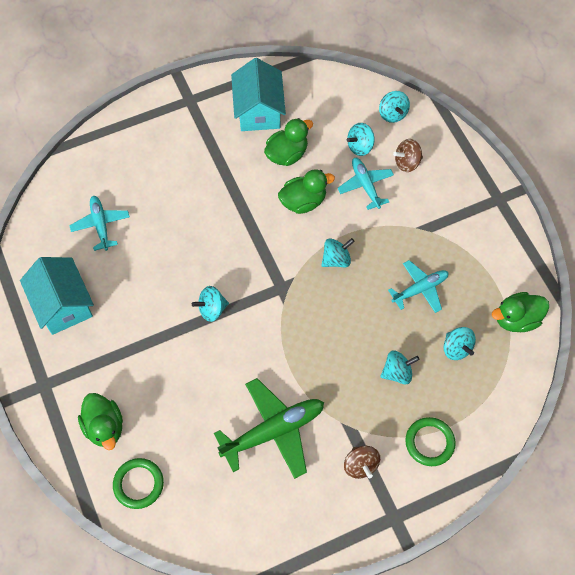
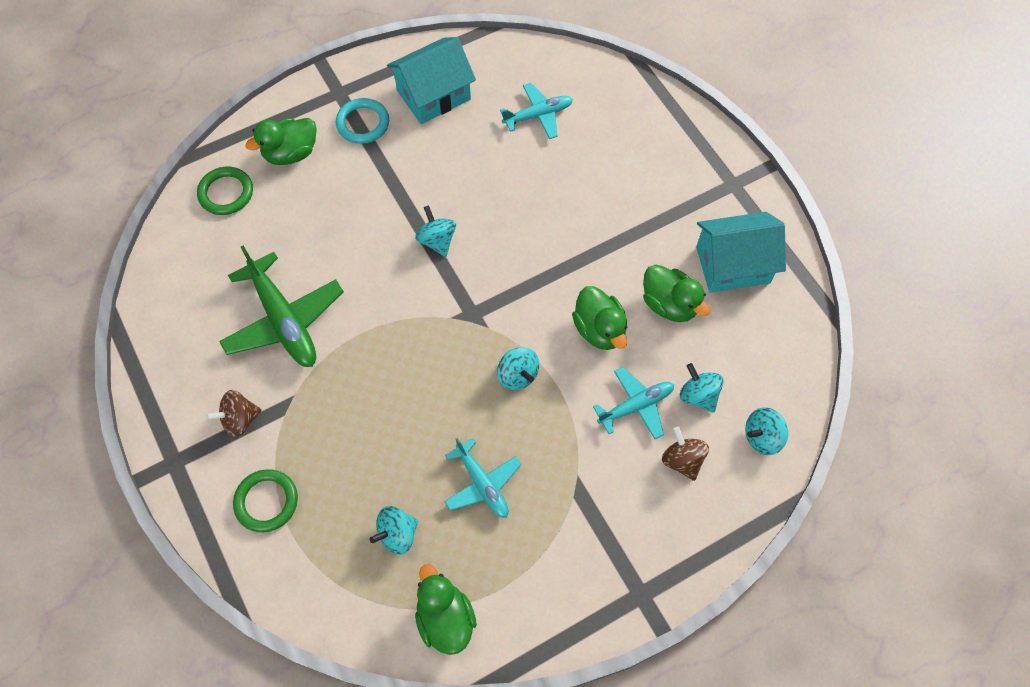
camera: 85 degrees right, 0 degrees up
turquoise spinning top [380,351,420,384] -> none
none -> turquoise ring [336,98,389,144]

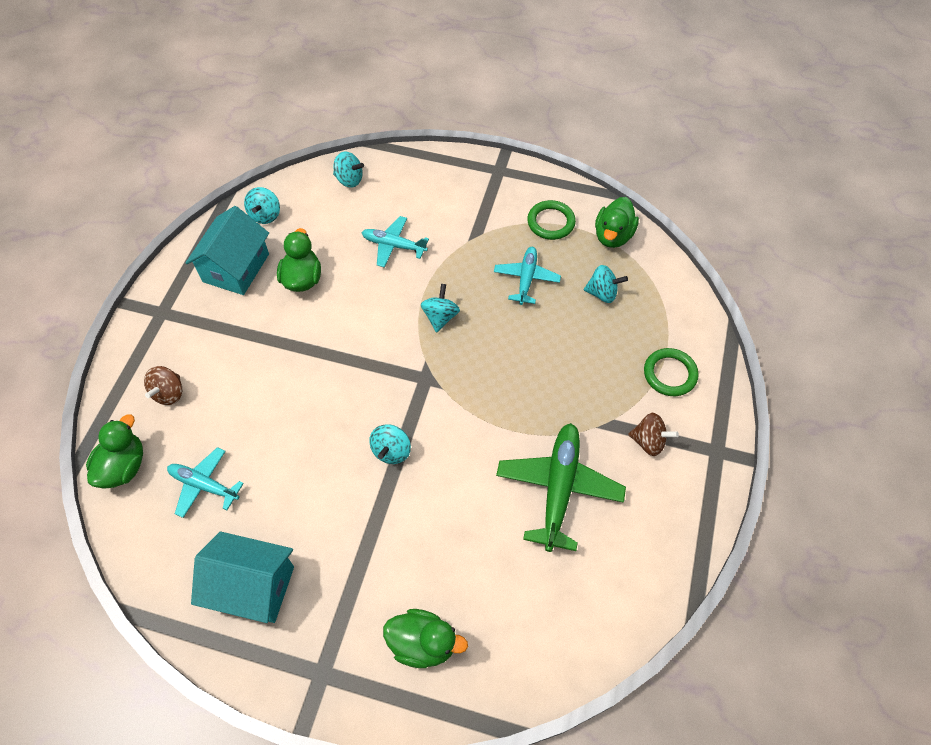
camera: 135 degrees left, 5 degrees down
green ring [197,167,253,215] -> green ring moved to [527,200,576,240]
turquoise ring [336,98,389,144] -> none
green duck [572,286,627,350] -> green duck moved to [86,414,143,489]
brown spinning top [662,426,709,481] -> brown spinning top moved to [144,366,182,405]
turquoise spinning top [680,363,724,413] -> turquoise spinning top moved to [244,187,280,224]
turquoise house [696,212,786,293] -> turquoise house turned 75 degrees clockwise [186,206,269,295]

